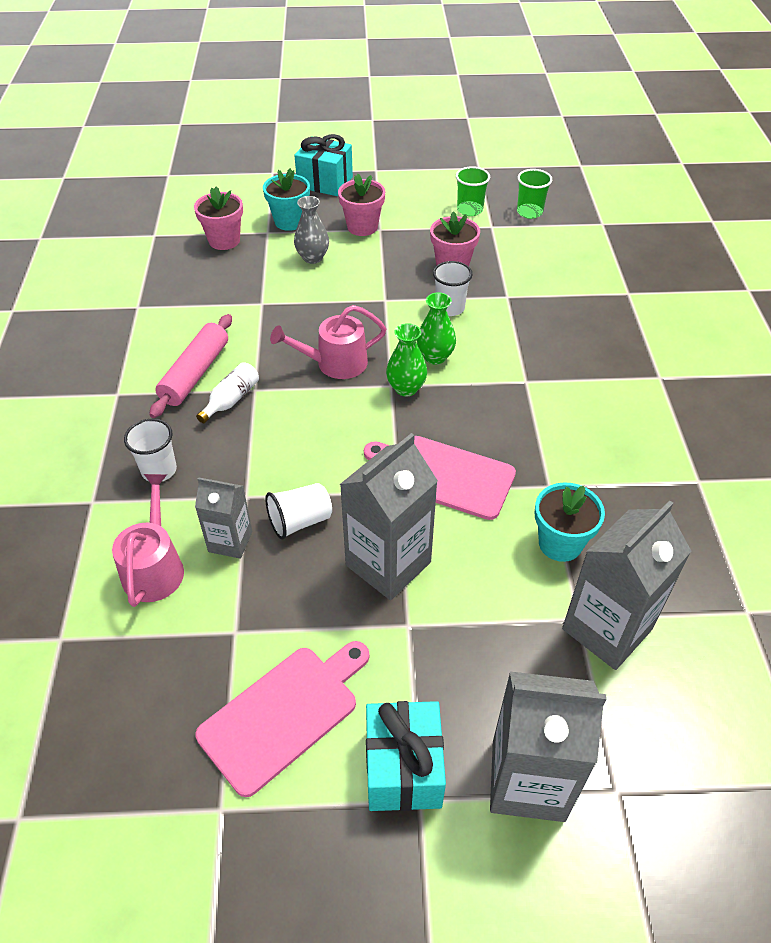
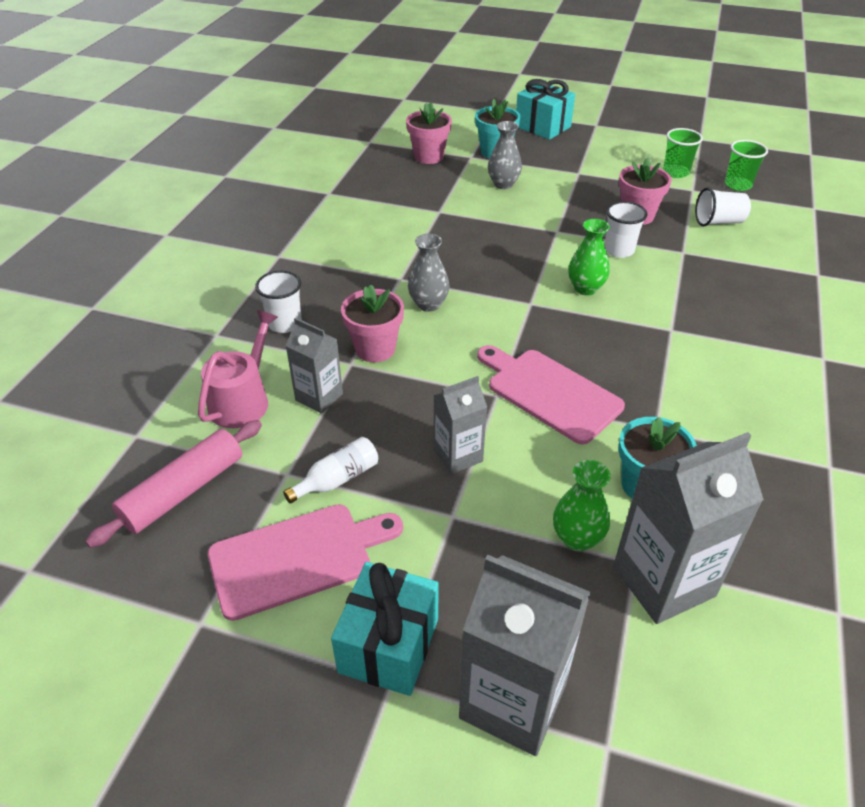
camera: 20 degrees right, 5 degrees down
pink rolling pin [149,314,232,418] -> pink rolling pin moved to [85,420,262,548]
white bottle [196,362,259,423] -> white bottle moved to [283,437,378,504]
white cup [265,483,332,540] -> white cup moved to [695,187,751,227]
pink watering can [270,305,386,379] -> none
pink flower pot [338,174,385,236] -> pink flower pot moved to [341,284,404,362]
grey carton [340,433,438,600] -> grey carton [434,376,487,474], size x0.58
green vase [386,323,427,397] -> green vase moved to [553,460,611,551]
none -> grey vase [408,234,450,312]

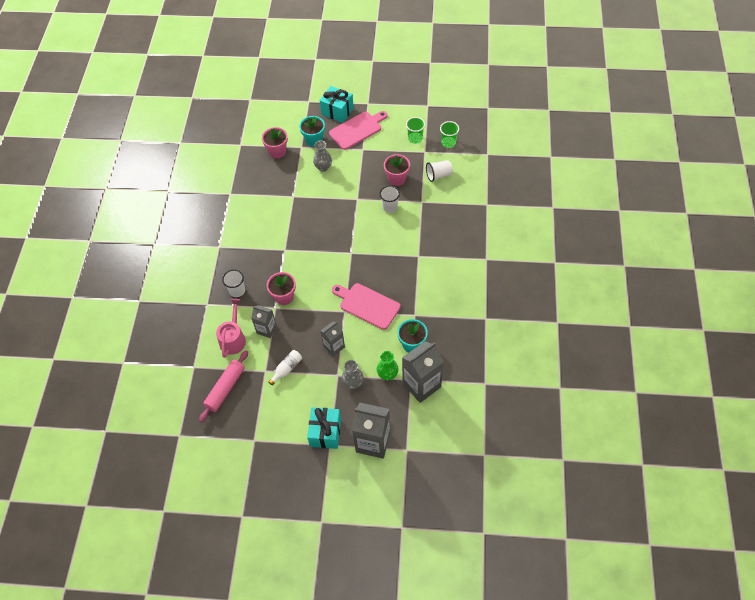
camera: 10 degrees left, 15 degrees up
pink cutting board [208,504,403,621] -> pink cutting board moved to [329,111,387,150]
grey vase [408,234,450,312] -> grey vase moved to [342,360,364,389]
green vase [568,219,610,295] -> none

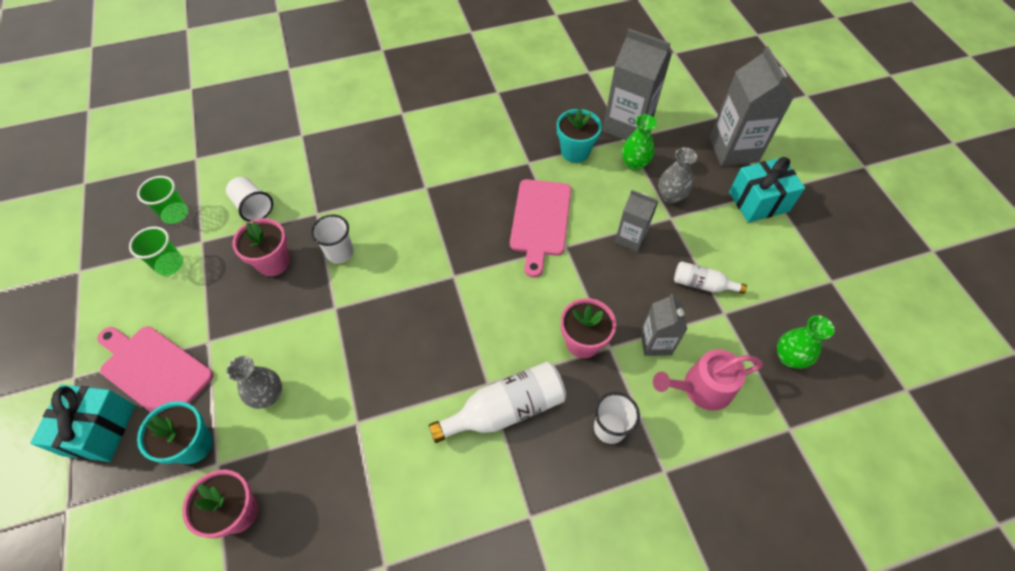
camera: 115 degrees left, 0 degrees up
pink rolling pin [199,350,248,422] -> green vase [777,315,834,369]
none -> white bottle [429,362,566,443]

